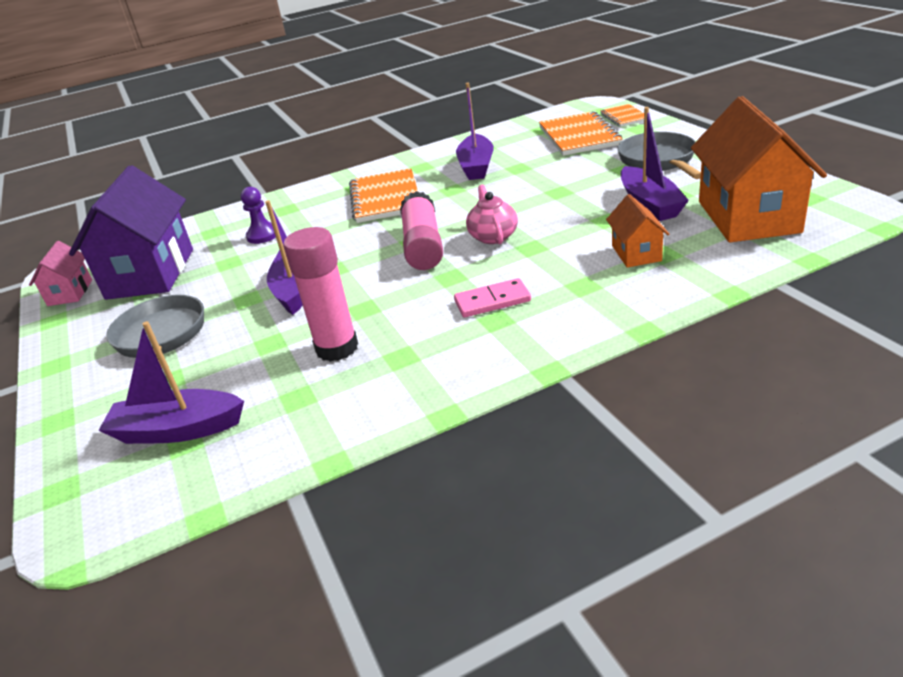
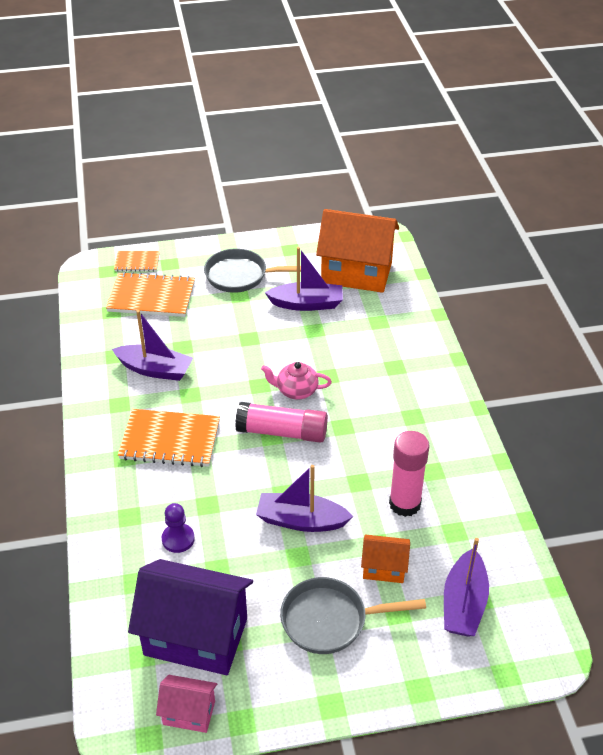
camera: 80 degrees left, 10 degrees up
pink domino [454,278,531,317] -> none
orange house [606,194,670,268] -> orange house moved to [361,534,410,583]

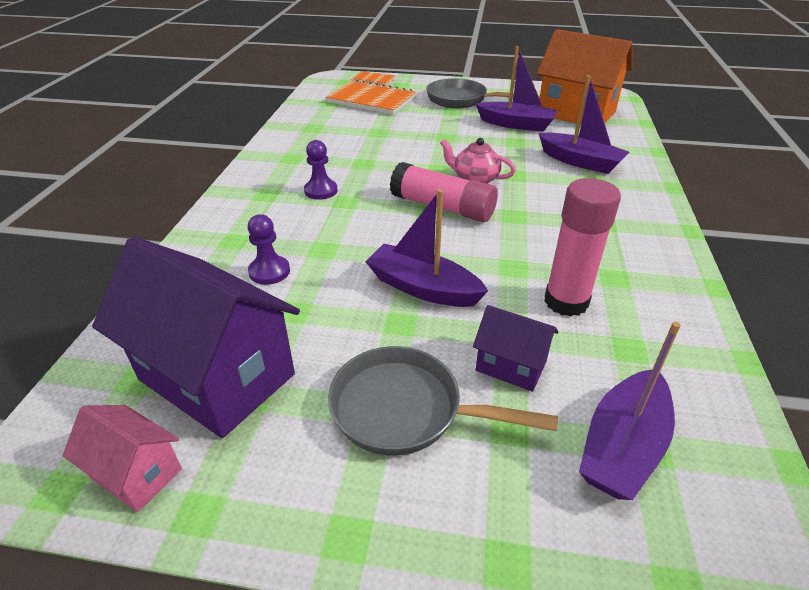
camera: 20 degrees right, 5 degrees down
purple boat [112,310,193,381] -> purple boat moved to [539,75,629,174]
orange notebook [118,409,220,467] -> purple pawn [304,140,338,200]
orange house [361,534,410,583] -> purple house [473,305,558,392]

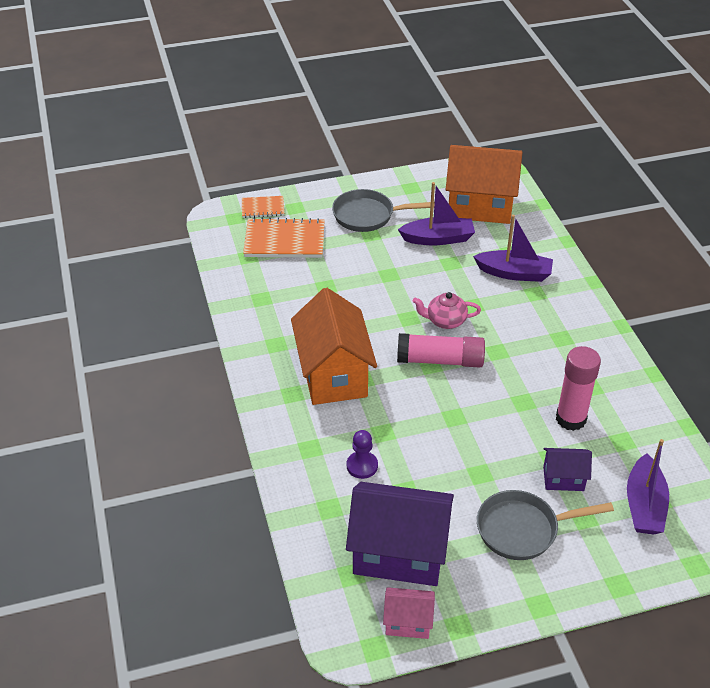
camera: 25 degrees left, 5 degrees up
purple pawn [304,140,338,200] -> orange house [291,288,377,405]
purple boat [365,189,488,307] -> none

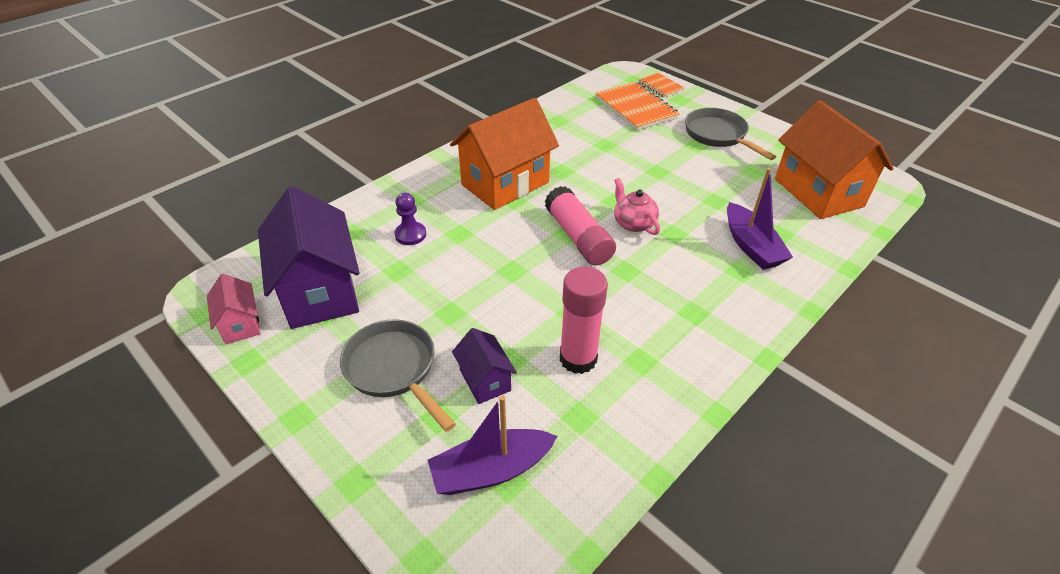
camera: 60 degrees right, 0 degrees up
purple boat [398,182,475,245] -> none

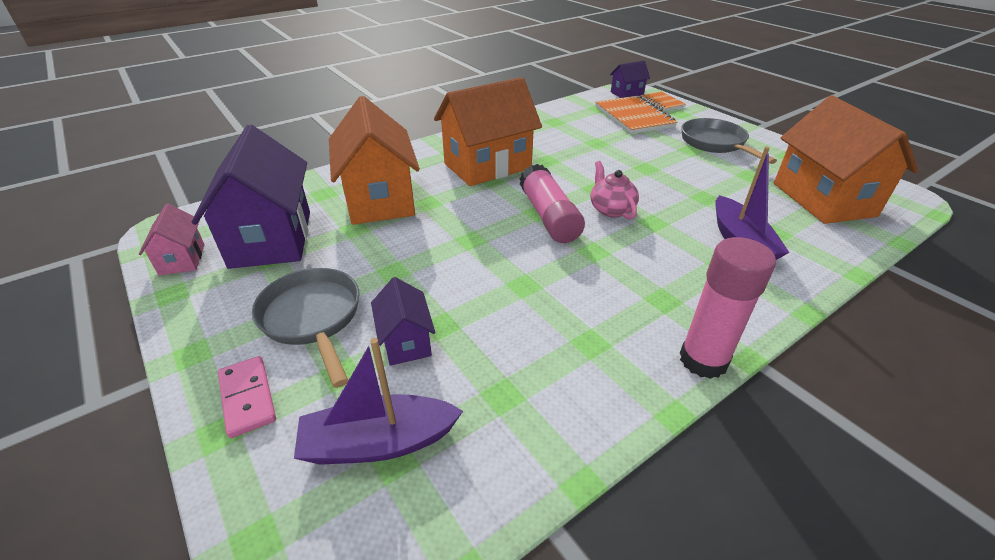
camera: 10 degrees right, 5 degrees down
purple pawn [394,193,426,245] -> orange house [329,96,420,225]
pink glue stick [560,266,608,374] -> pink glue stick moved to [680,237,776,379]
none -> pink domino [218,356,276,438]
none -> purple house [610,61,650,98]

